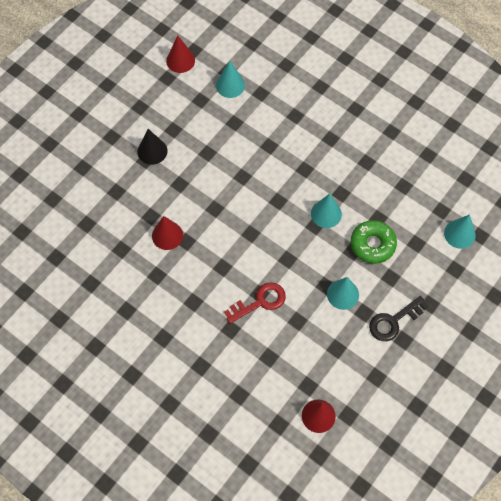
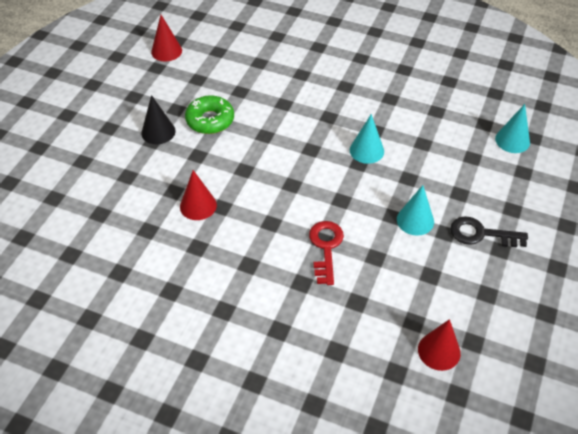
camera: 15 degrees left, 15 degrees down
turquoise cone [216,61,245,98] -> none
red key [224,282,286,324] -> red key turned 45 degrees counterclockwise [309,221,344,285]
green donut [351,220,397,264] -> green donut moved to [185,95,234,134]
black key [369,296,428,341] -> black key turned 60 degrees clockwise [450,216,528,247]

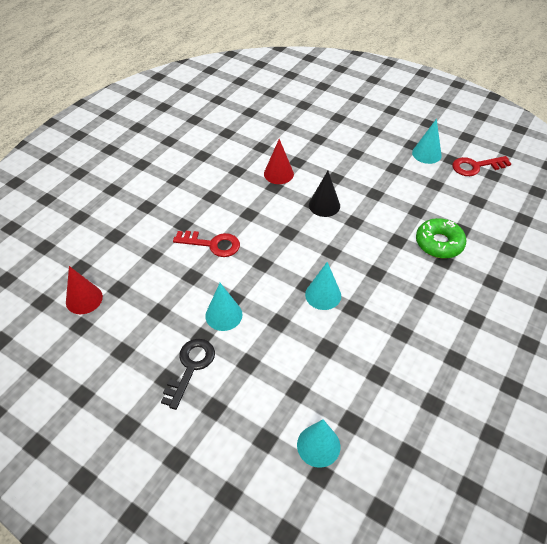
camera: 100 degrees right, 0 degrees up
black cone [141,95,176,144] -> black cone moved to [309,171,340,217]
red cone [151,15,182,61] -> red key [452,156,511,176]
green donut [185,95,234,134] -> green donut moved to [416,218,466,258]
none -> turquoise cone [412,119,442,164]

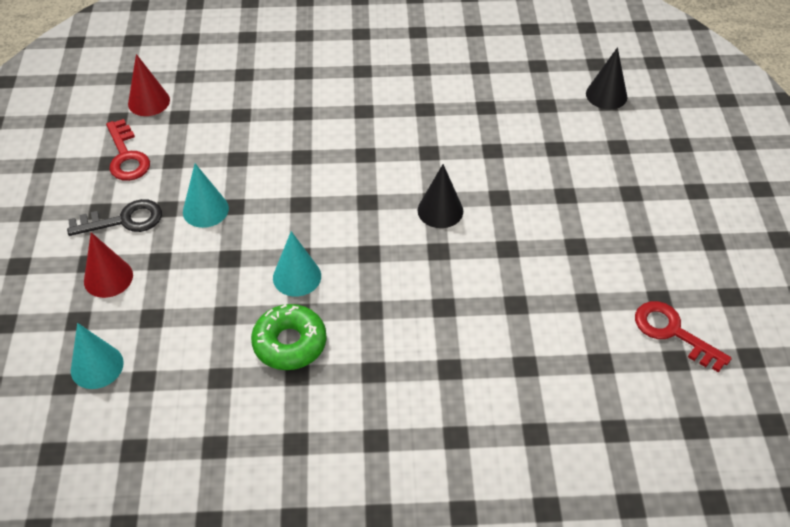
camera: 55 degrees right, 0 degrees up
red key [173,231,240,257] -> red key moved to [106,119,150,181]
red cone [264,139,294,184] -> red cone moved to [84,232,133,298]
turquoise cone [412,119,442,164] -> none
green donut [416,218,466,258] -> green donut moved to [251,304,327,370]
none -> black cone [586,47,627,109]

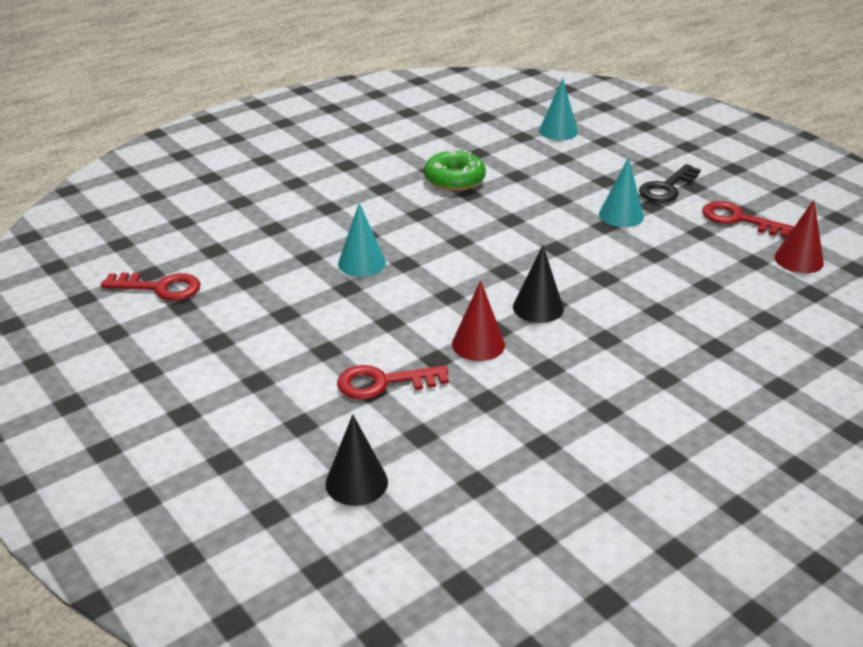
camera: 145 degrees right, 15 degrees down
red cone [84,232,133,298] -> red cone moved to [452,280,505,361]
turquoise cone [273,231,321,297] -> turquoise cone moved to [338,203,386,277]
black cone [418,164,463,228] -> black cone moved to [513,245,564,323]
none -> red key [337,365,449,400]

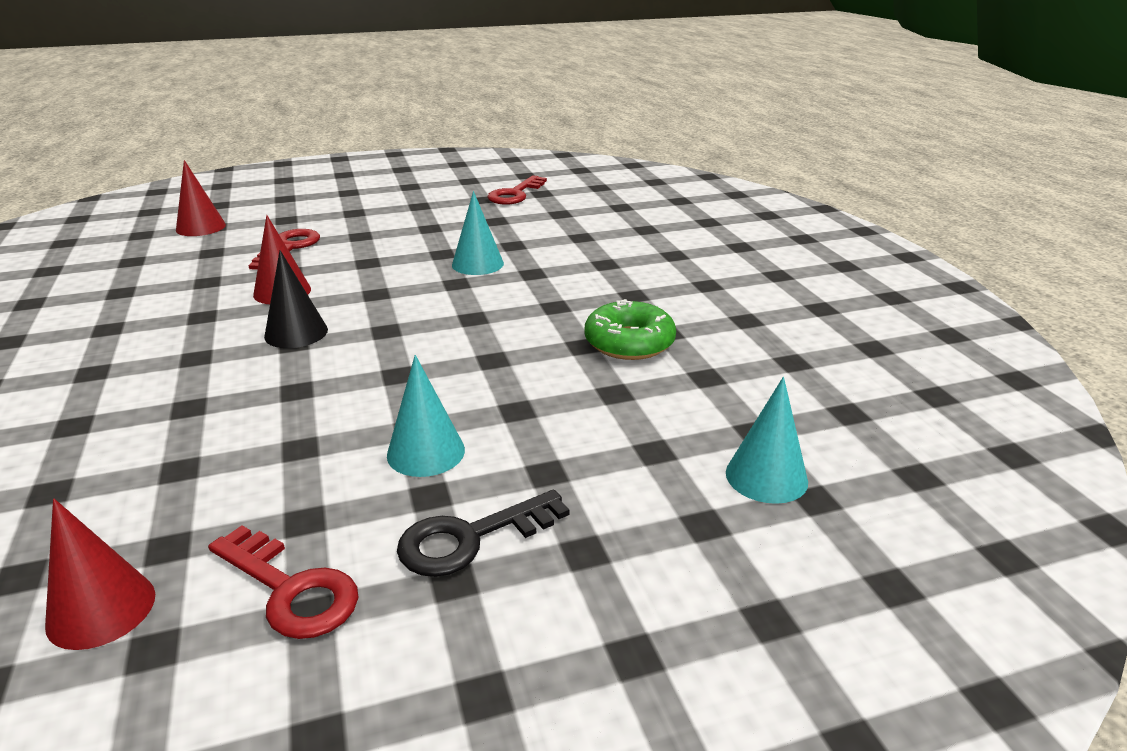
camera: 110 degrees right, 5 degrees down
black cone [326,414,388,506] -> red cone [176,160,226,236]
black key [639,164,701,203] -> black key turned 90 degrees counterclockwise [397,490,569,577]
red key [702,201,794,237] -> red key turned 75 degrees clockwise [208,525,359,639]

